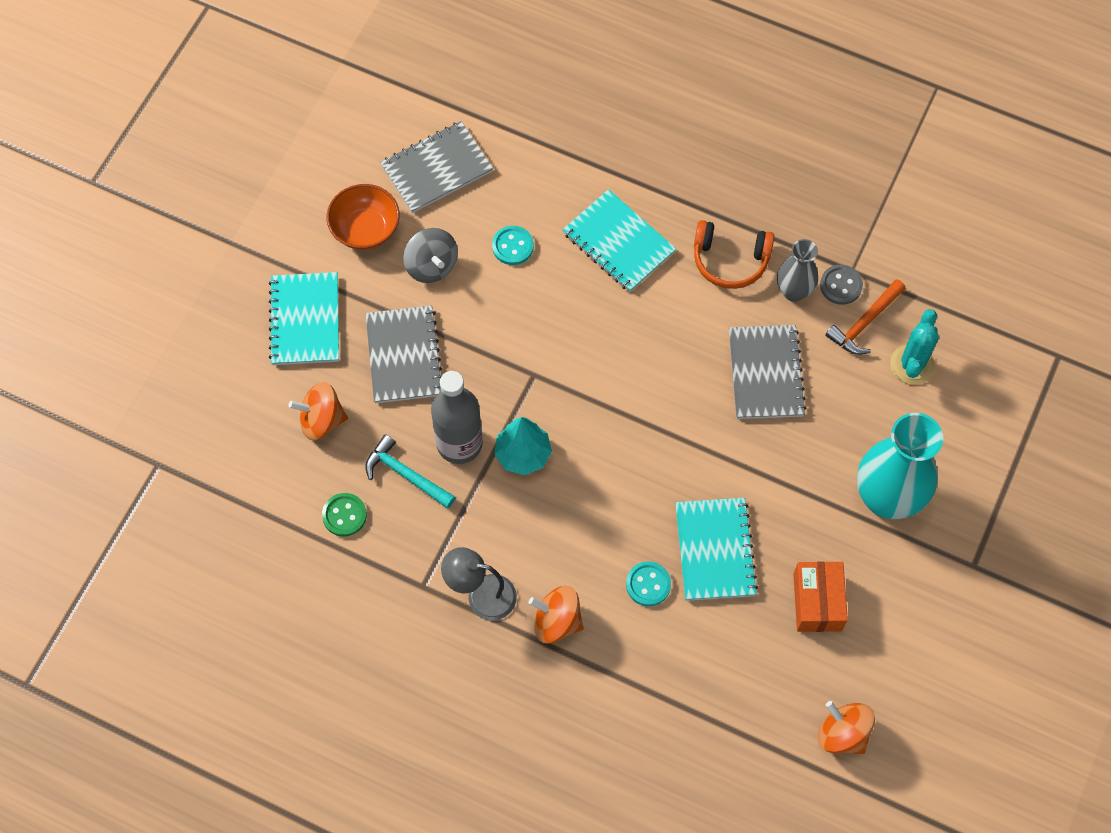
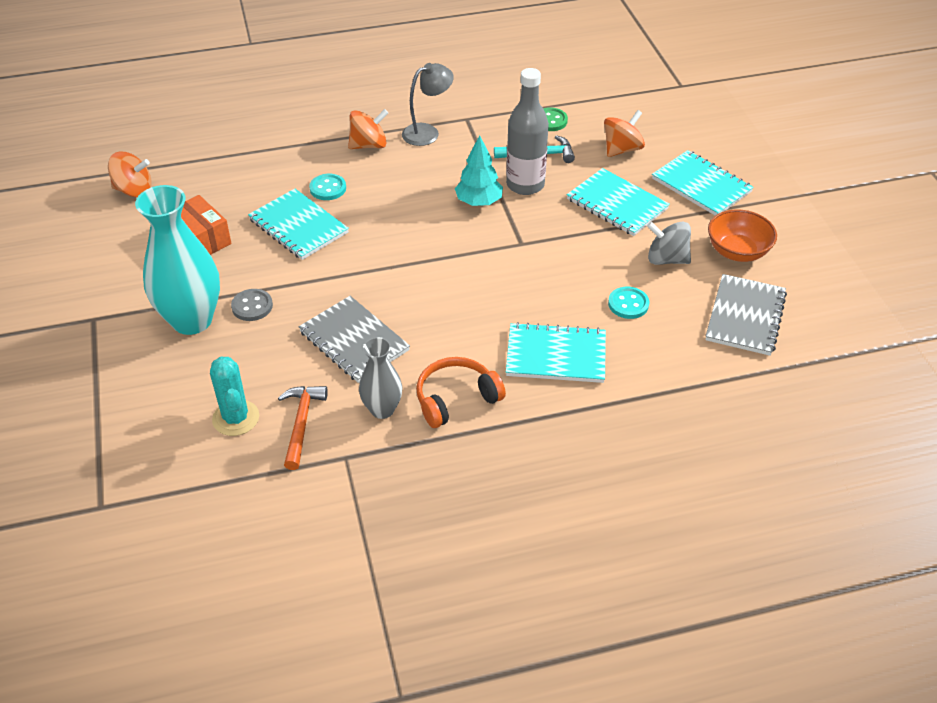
camera: 140 degrees right, 20 degrees down
grey notebook [365,305,442,403] -> turquoise notebook [567,168,670,236]
grey button [820,265,863,305] -> grey button moved to [231,289,273,321]

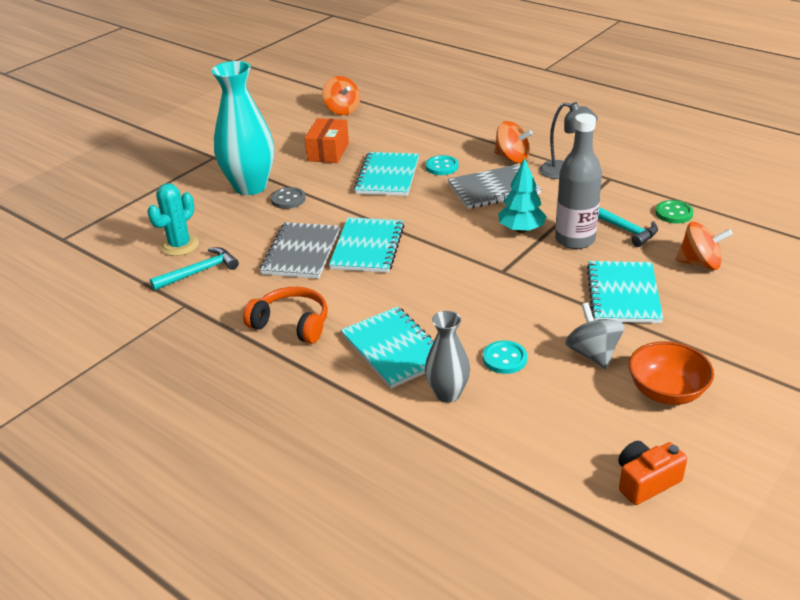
camera: 55 degrees right, 10 degrees down
orange hammer [278,386,328,470] -> turquoise hammer [150,247,239,291]
grey vase [359,337,402,419] -> grey vase moved to [425,311,470,402]
turquoise notebook [652,150,754,216] -> turquoise notebook moved to [329,217,404,273]
grey notebook [705,274,787,356] -> grey notebook moved to [448,164,542,209]
none -> orange camera [618,441,687,505]

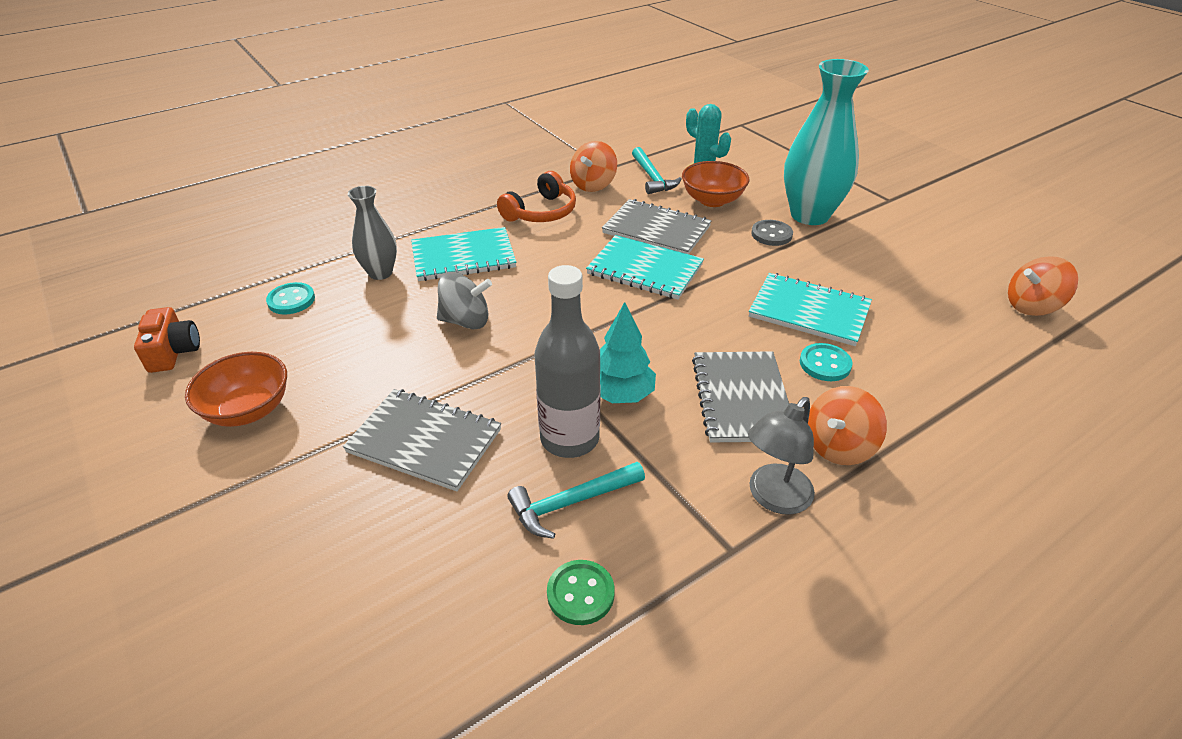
camera: 105 degrees right, 5 degrees up
orange box [305,118,349,163] -> none
turquoise button [483,340,527,374] -> turquoise button moved to [266,282,315,314]
grey spinning top [565,302,625,369] -> grey spinning top moved to [437,272,492,329]
turquoise notebook [587,261,663,323] -> grey notebook [343,389,501,491]
orange spinning top [676,222,733,270] -> orange spinning top moved to [570,141,617,192]
none -> orange bowl [682,161,749,207]

